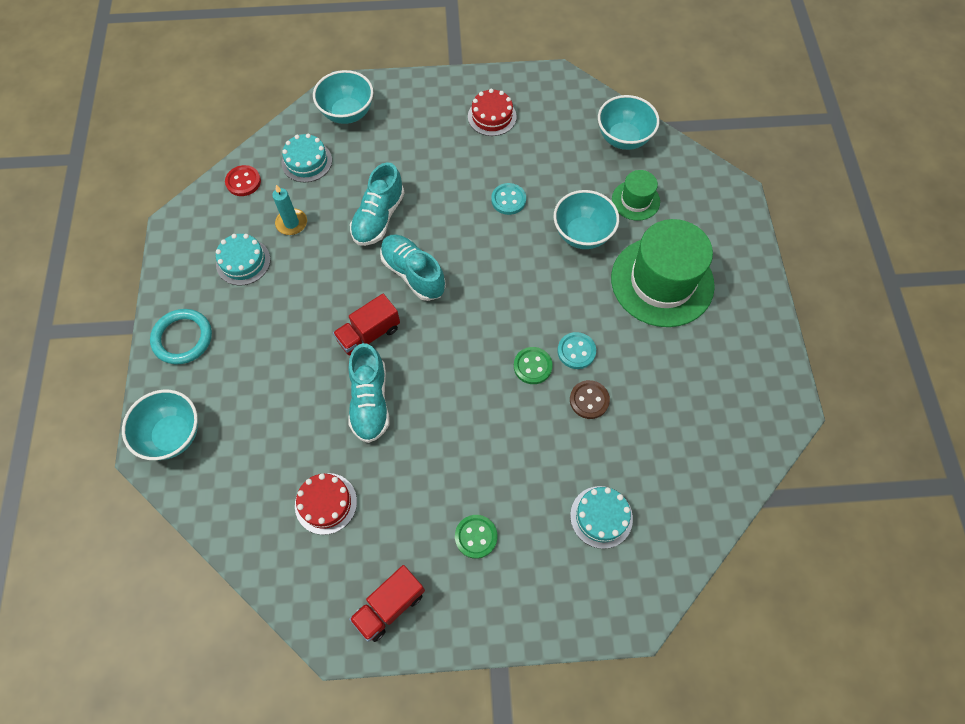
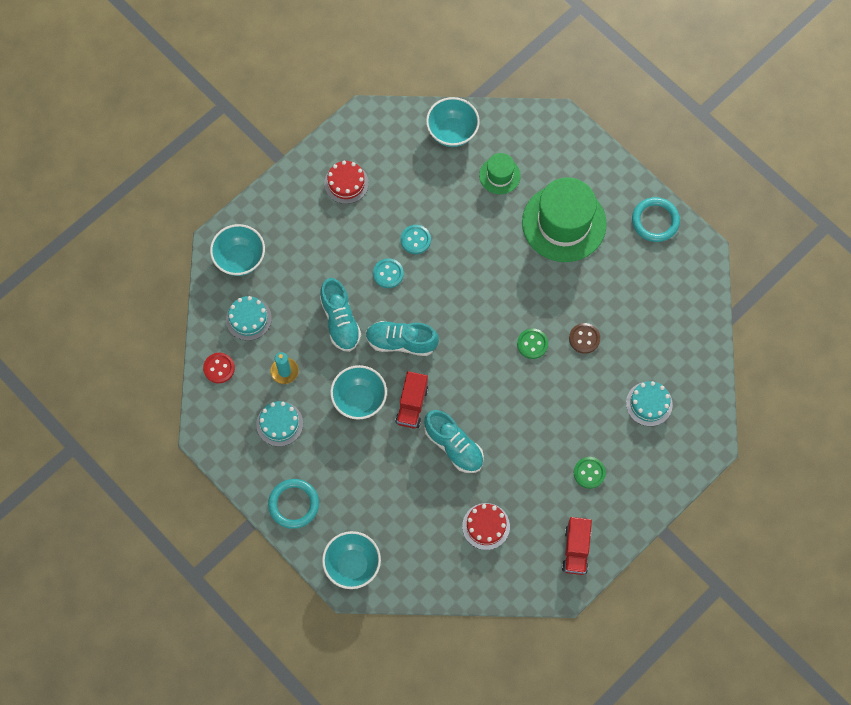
camera: 40 degrees left, 5 degrees up
turquoise bowl [554,190,619,249] -> turquoise bowl moved to [330,365,387,420]
turquoise button [557,332,596,369] -> turquoise button moved to [373,258,404,288]
none -> turquoise ring [632,197,680,242]

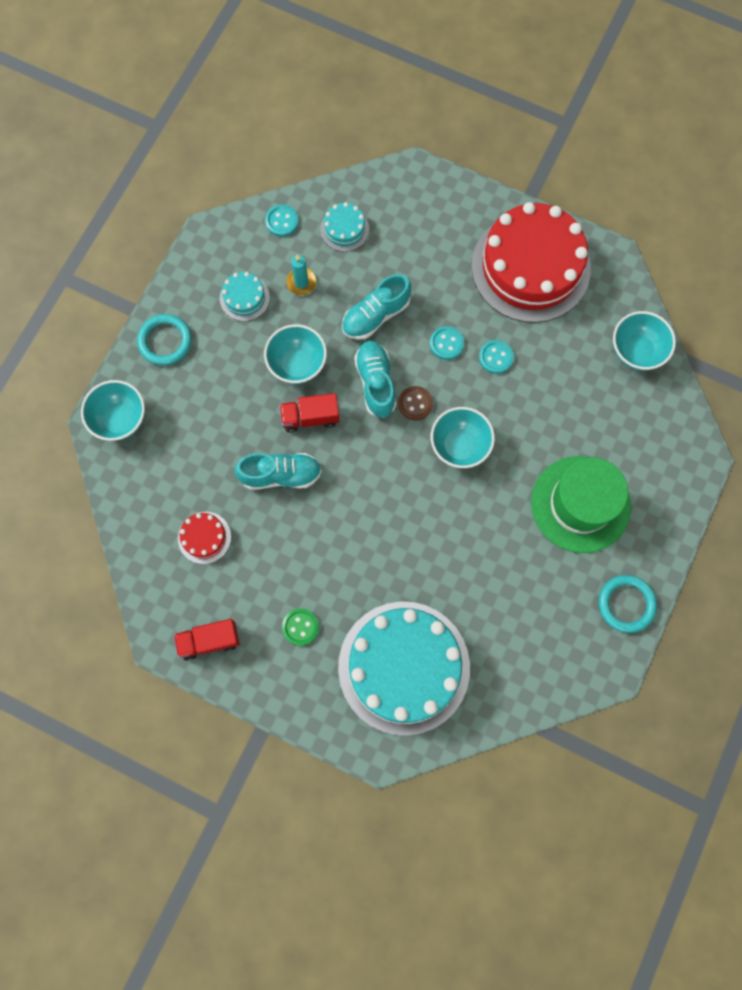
camera: 70 degrees right, 5 degrees up
red button [203,353,235,383] -> turquoise button [265,205,299,237]
turquoise bowl [210,224,265,276] -> turquoise bowl moved to [431,407,495,468]
red cake [324,161,369,204] -> red cake [472,202,591,323], size x2.40
turquoise shoe [424,410,484,473] -> turquoise shoe turned 120 degrees counterclockwise [234,453,322,490]
green hat [479,153,521,194] -> none
green button [517,328,548,359] -> none
brown button [569,323,600,354] -> brown button moved to [398,386,433,421]
turquoise cake [626,381,673,426] -> turquoise cake [338,601,470,735], size x2.40

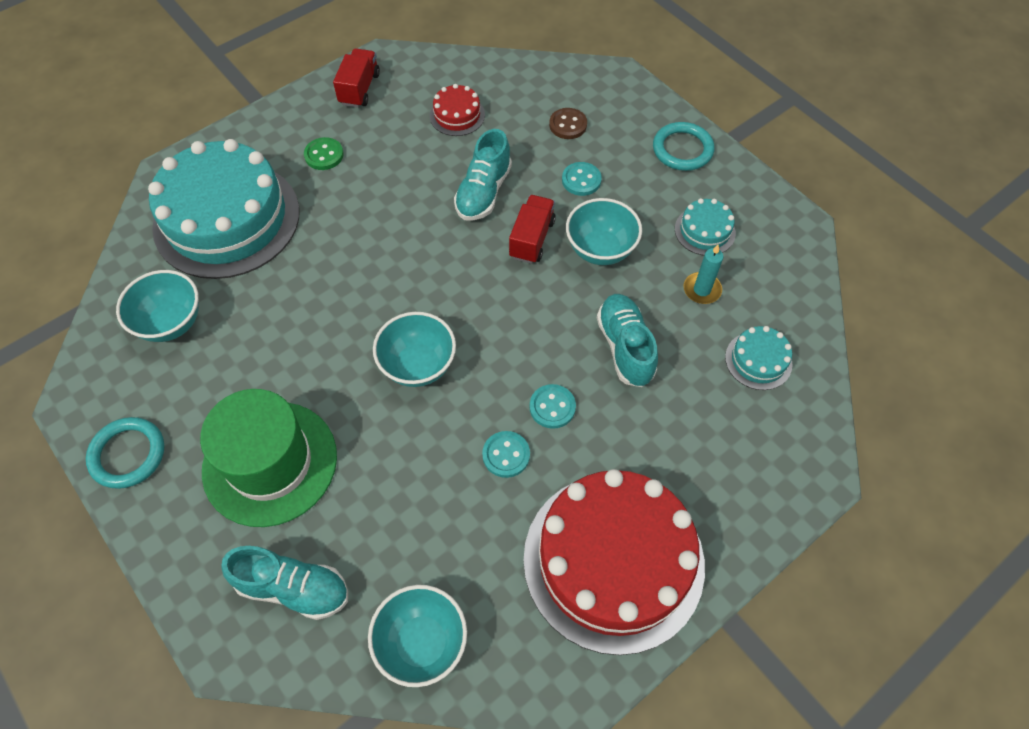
camera: 115 degrees right, 15 degrees down
turquoise bowl [81,380,145,441] -> turquoise bowl moved to [116,270,199,342]
turquoise button [265,205,299,237] -> turquoise button moved to [562,162,602,196]
turquoise shoe [354,341,396,418] -> turquoise shoe moved to [221,546,348,620]
brown button [398,386,433,421] -> brown button moved to [549,108,587,139]

